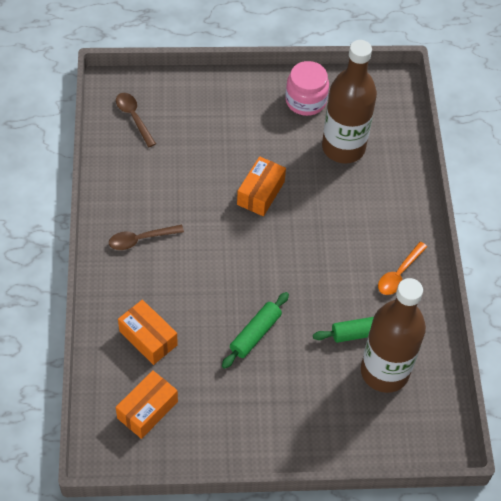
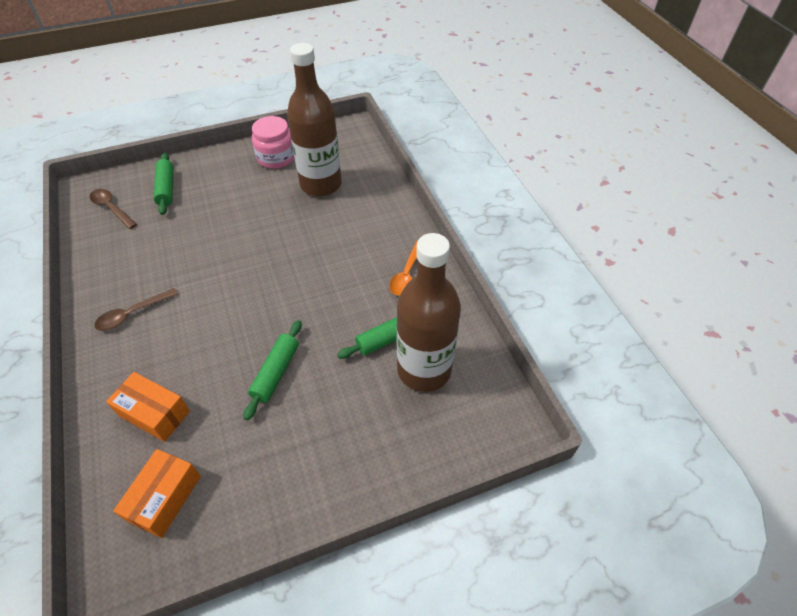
camera: 15 degrees left, 5 degrees down
orange box [237,156,286,216] -> none
none -> green rolling pin [154,153,173,215]

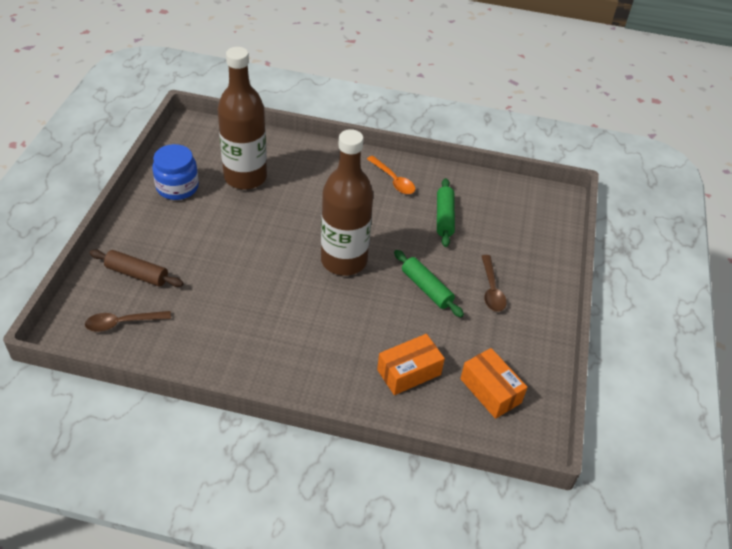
camera: 60 degrees left, 5 degrees down
brown spoon [94,288,178,331] -> brown spoon moved to [482,255,507,312]
green rolling pin [154,153,173,215] -> brown rolling pin [90,249,183,287]
pink jar [252,116,294,169] -> blue jar [152,144,199,200]
brown bottle [397,233,461,392] -> brown bottle moved to [321,129,373,276]

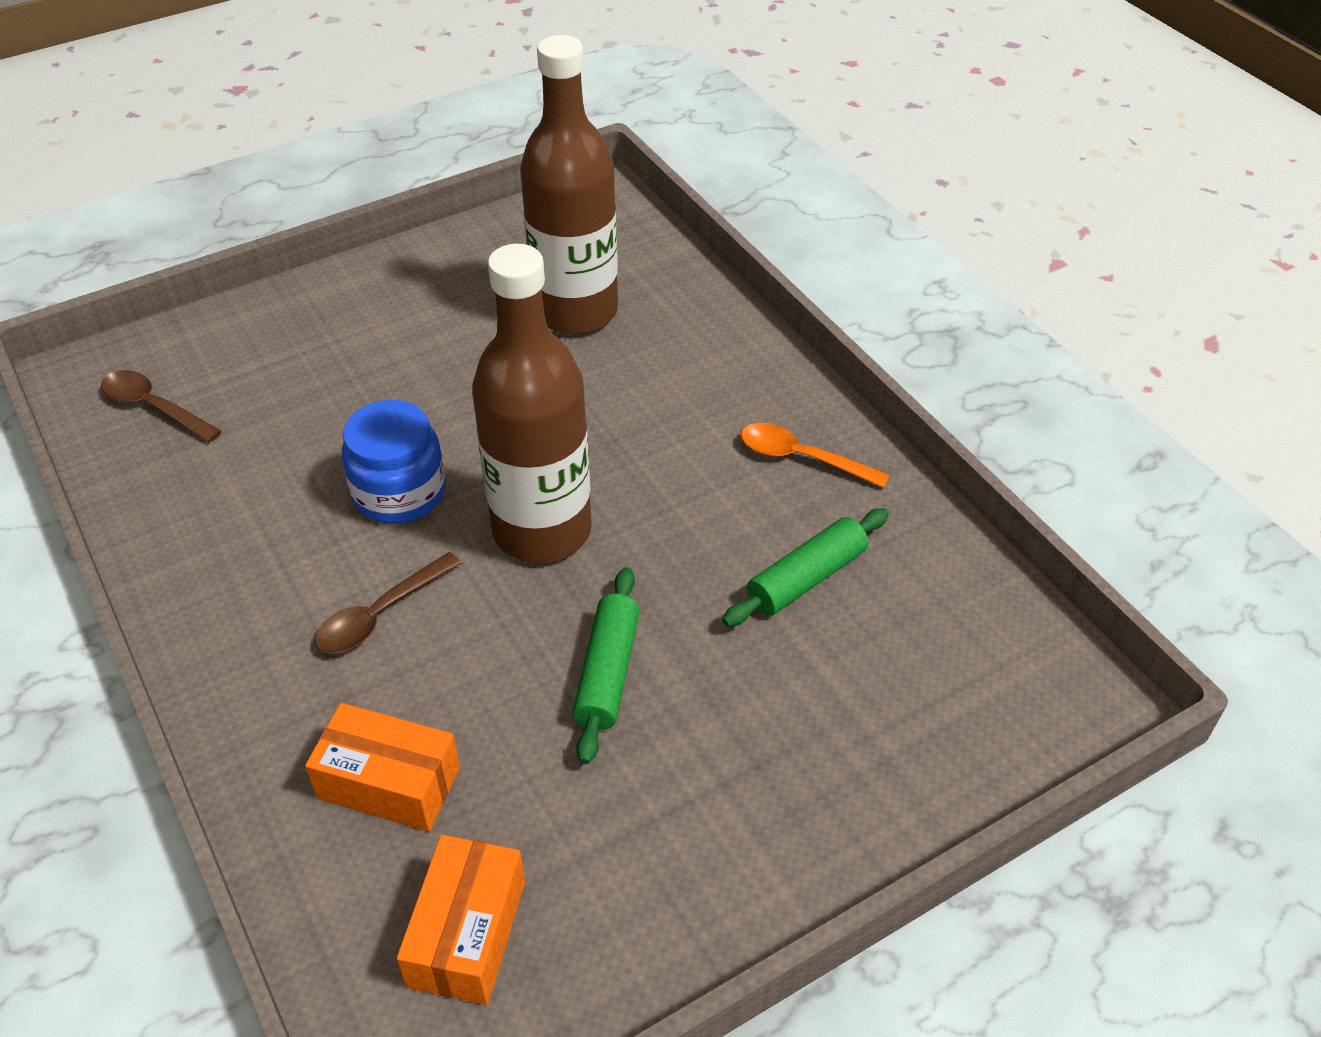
camera: 50 degrees right, 0 degrees up
brown rolling pin [90,249,183,287] -> none
blue jar [152,144,199,200] -> blue jar moved to [342,400,446,524]
orange spoon [367,156,415,194] -> orange spoon turned 105 degrees clockwise [741,423,890,488]
brown spoon [482,255,507,312] -> brown spoon moved to [315,552,462,654]

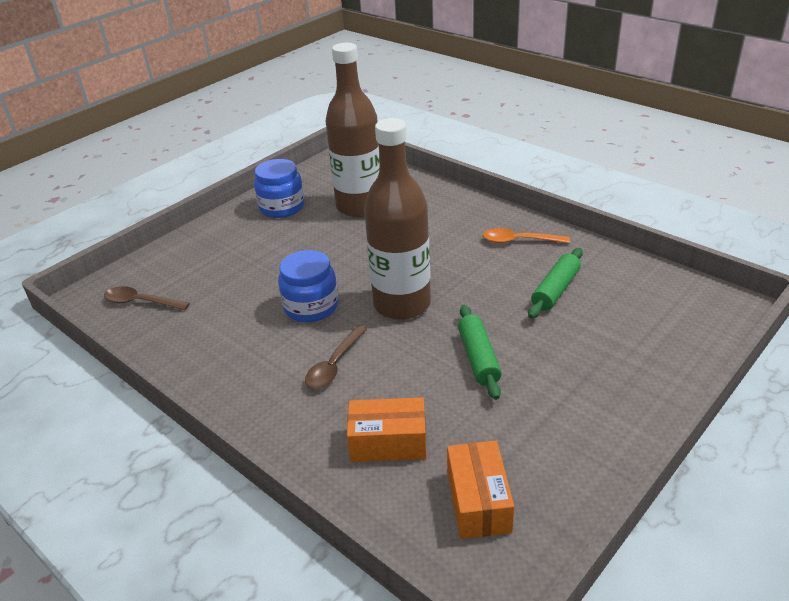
camera: 15 degrees left, 10 degrees down
none -> blue jar [254,159,304,218]

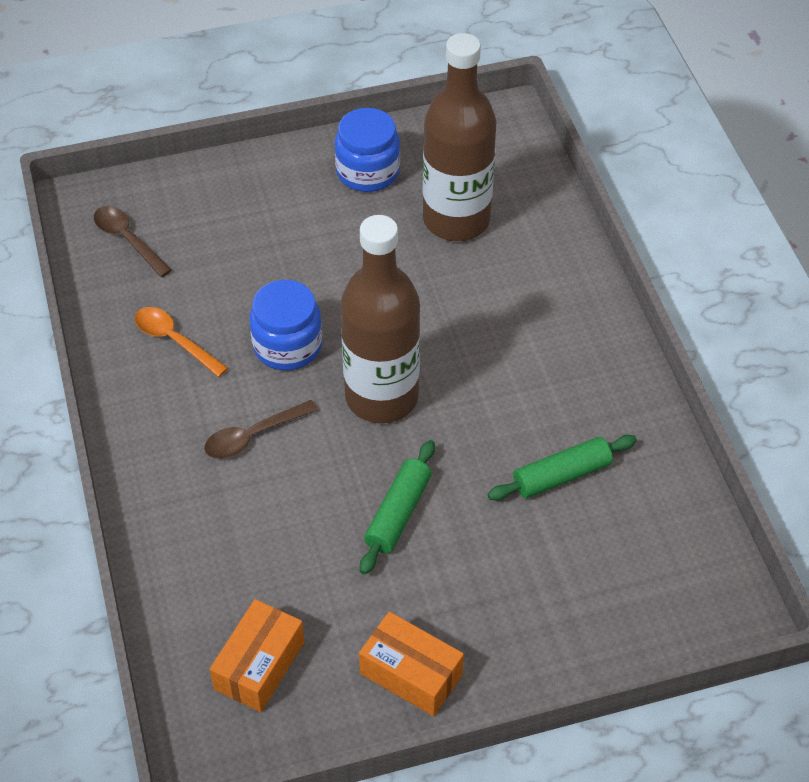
camera: 30 degrees right, 15 degrees up
orange box [347,397,427,462] -> orange box moved to [359,612,464,716]
orange spoon [483,228,570,243] -> orange spoon moved to [134,307,228,377]

